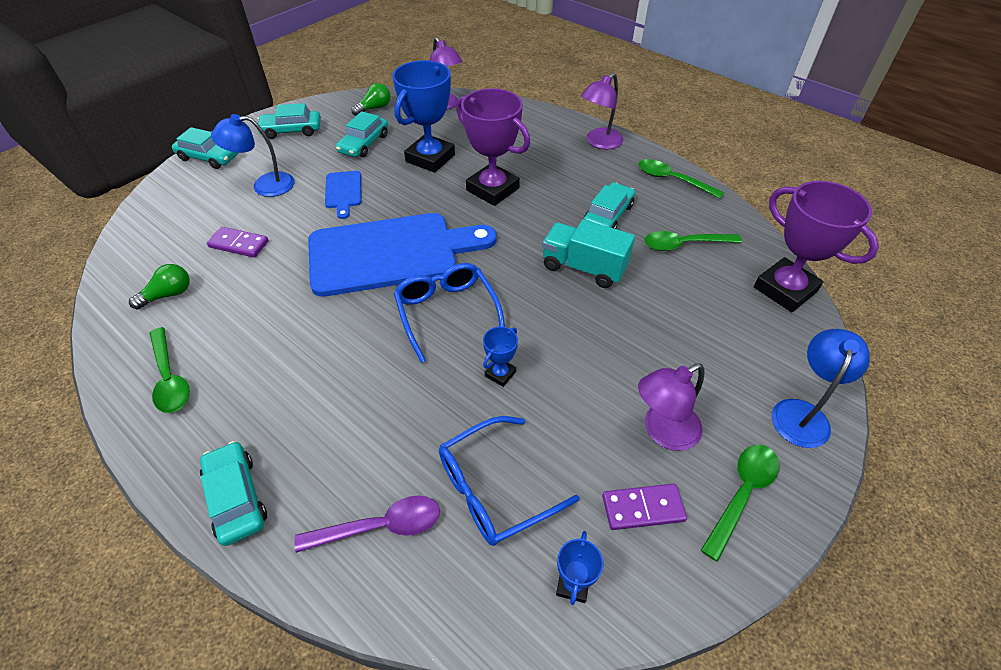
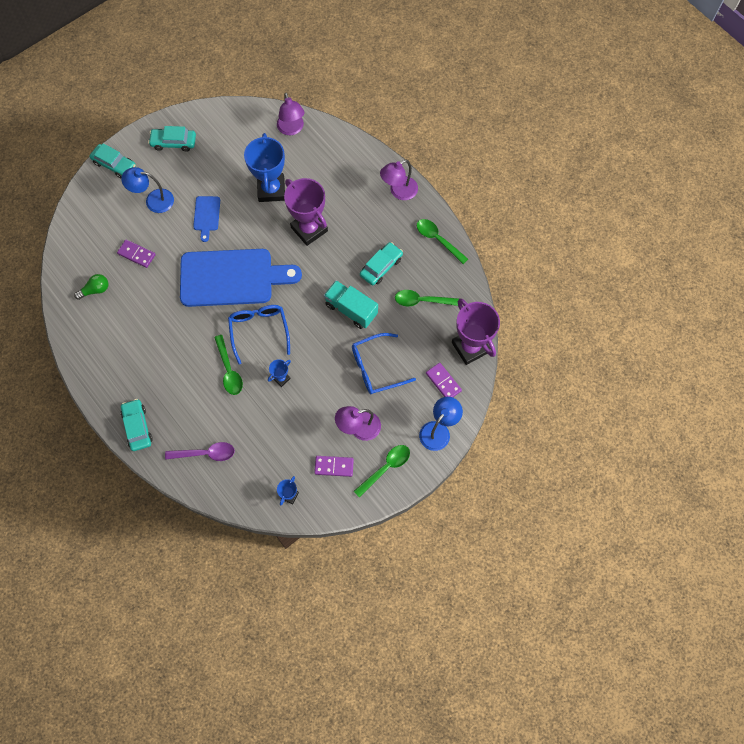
camera: 10 degrees right, 20 degrees up
green spoon [150,327,190,413] -> green spoon moved to [214,335,243,395]
turquoise car [336,111,388,157] -> none
green light bulb [351,83,390,116] -> none
blue trophy [392,60,455,173] -> blue trophy turned 45 degrees counterclockwise [244,133,285,202]
blue glasses [439,416,580,546] -> blue glasses moved to [352,333,416,394]
none -> purple domino [426,363,462,397]

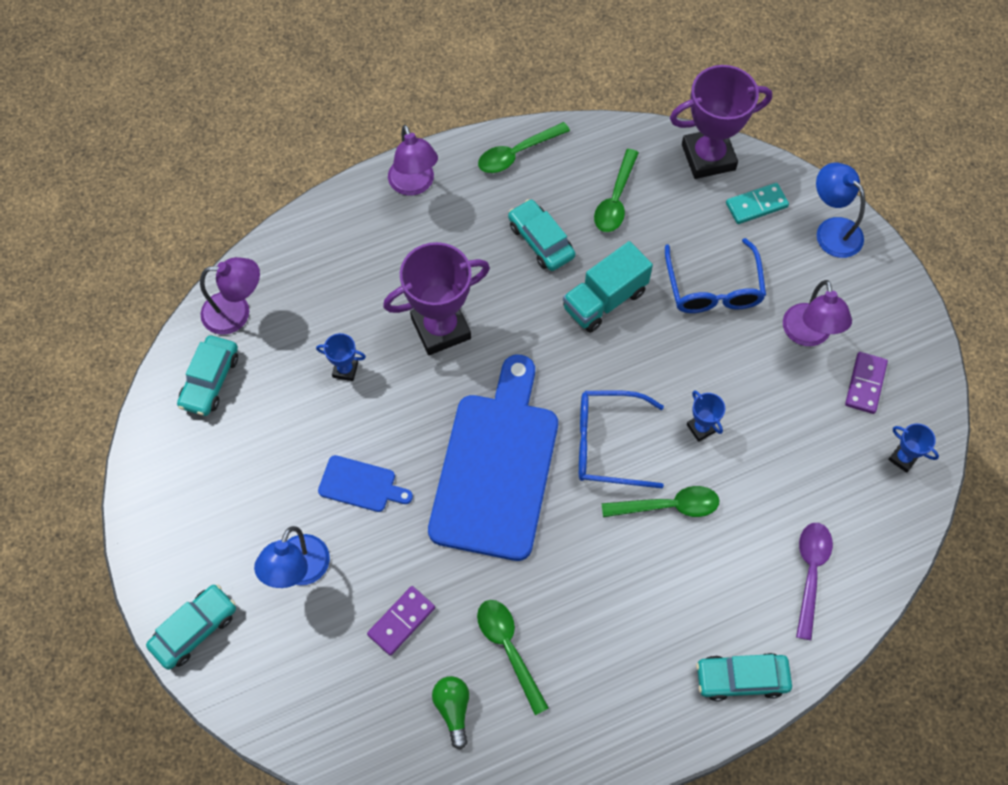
camera: 75 degrees left, 5 degrees down
turquoise car [148,126,196,152] -> turquoise car moved to [177,335,238,416]
blue trophy [244,133,285,202] -> blue trophy [316,333,366,381], size x0.45
green spoon [354,445,410,498] -> green spoon moved to [477,600,549,715]
purple domino [426,363,462,397] -> turquoise domino [726,183,789,224]

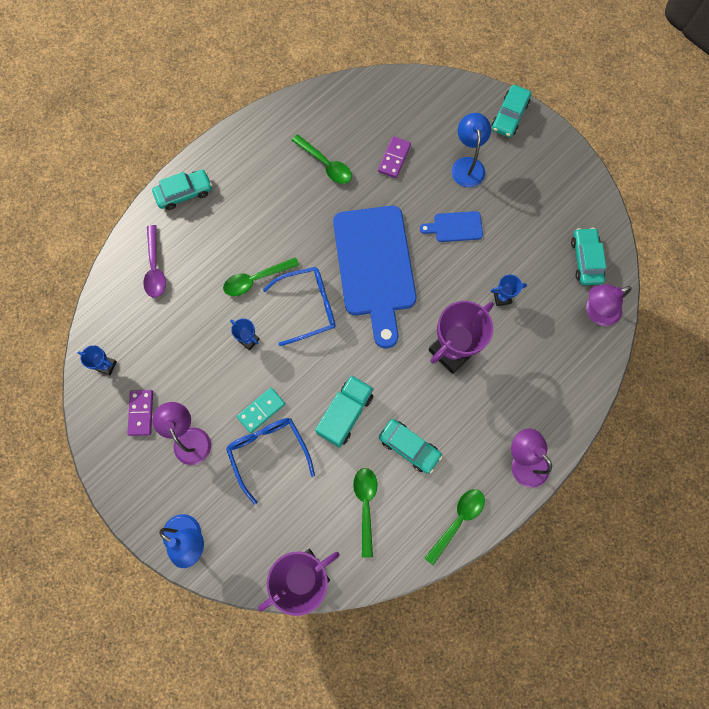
camera: 160 degrees right, 10 degrees up
green light bulb [432,676,469,750] -> none
turquoise domino [726,183,789,224] -> turquoise domino moved to [237,388,285,433]

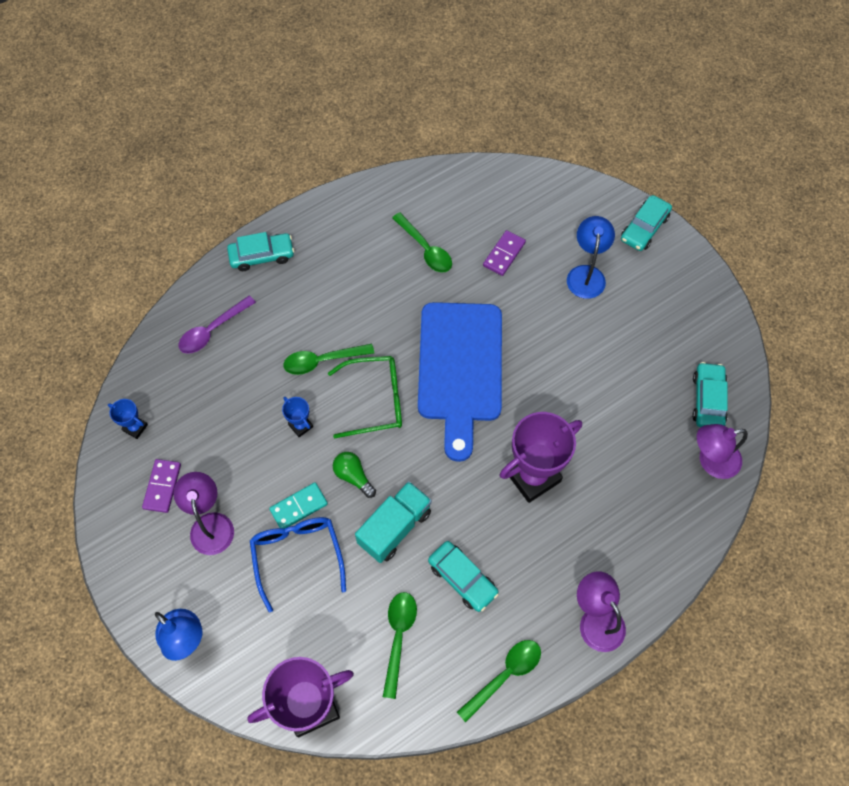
camera: 10 degrees right, 10 degrees down
purple spoon [143,225,166,298] -> purple spoon turned 45 degrees clockwise [179,295,256,354]
blue glasses [263,267,336,346] -> green glasses [328,356,402,438]
blue cutting board [420,211,483,242] -> none
blue trophy [491,275,527,306] -> none
none -> green light bulb [333,452,376,498]

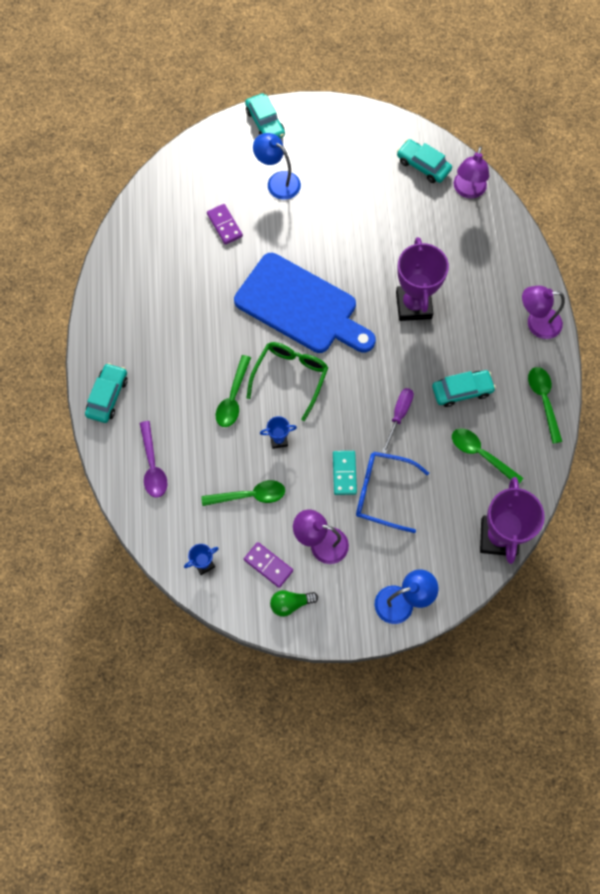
camera: 60 degrees left, 5 degrees up
green light bulb [333,452,376,498] -> green light bulb moved to [270,590,318,617]
turquoise truck [355,481,432,563] -> purple screwdriver [382,388,414,454]
green spoon [392,212,452,272] -> green spoon moved to [201,480,285,506]

